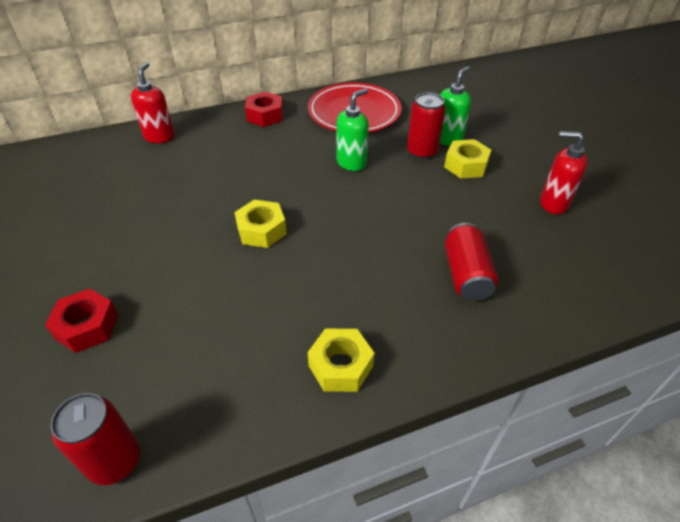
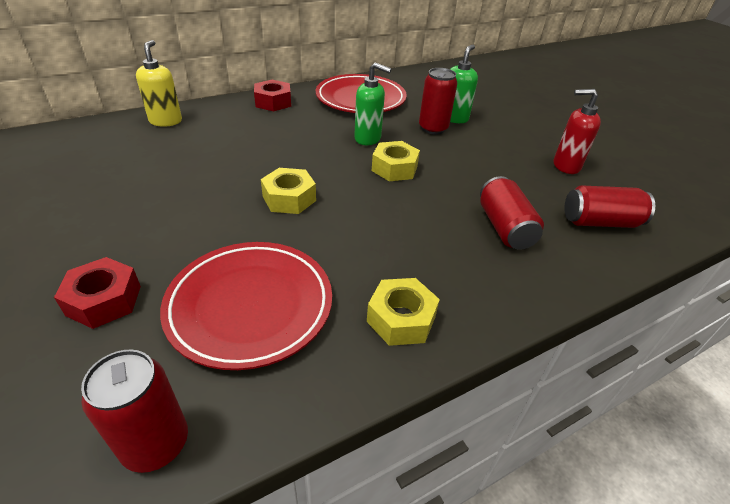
camera: 10 degrees left, 5 degrees down
red soap dispenser [131,62,175,143] -> yellow soap dispenser [136,40,182,127]
green soap dispenser [337,88,369,171] -> green soap dispenser turned 75 degrees clockwise [354,62,392,145]
yellow nut [444,139,491,178] -> yellow nut moved to [372,141,420,181]
none -> red plate [160,242,332,370]
none -> red can [564,185,655,228]

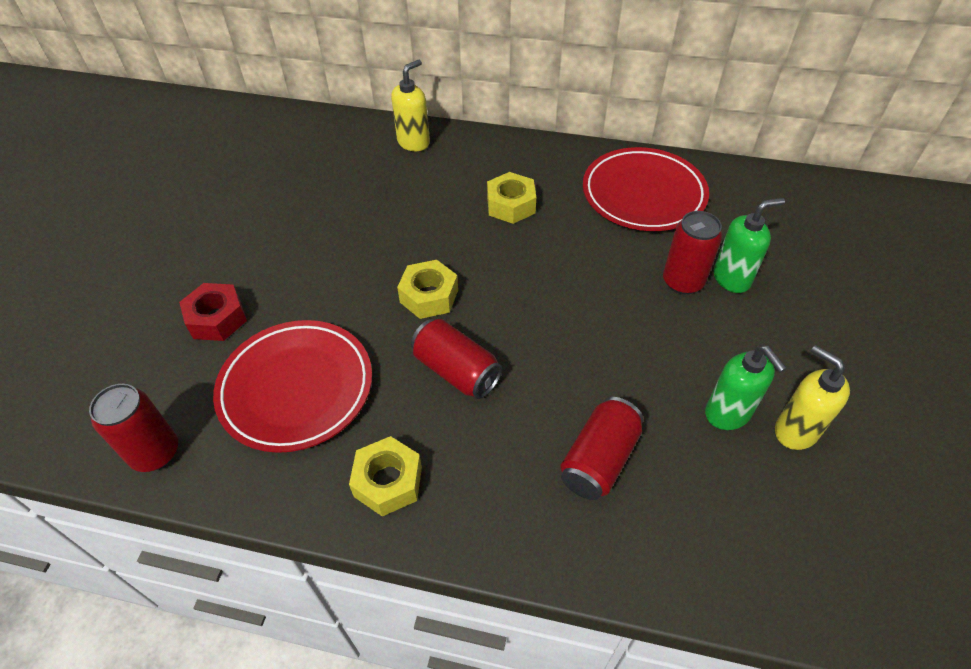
camera: 45 degrees right, 10 degrees up
red nut [254,80,291,111] -> none
green soap dispenser [354,62,392,145] -> green soap dispenser moved to [705,345,787,430]
yellow nut [372,141,420,181] -> yellow nut moved to [487,172,536,224]
red soap dispenser [554,89,601,174] -> yellow soap dispenser [775,345,850,450]
red can [564,185,655,228] -> red can moved to [411,319,502,399]

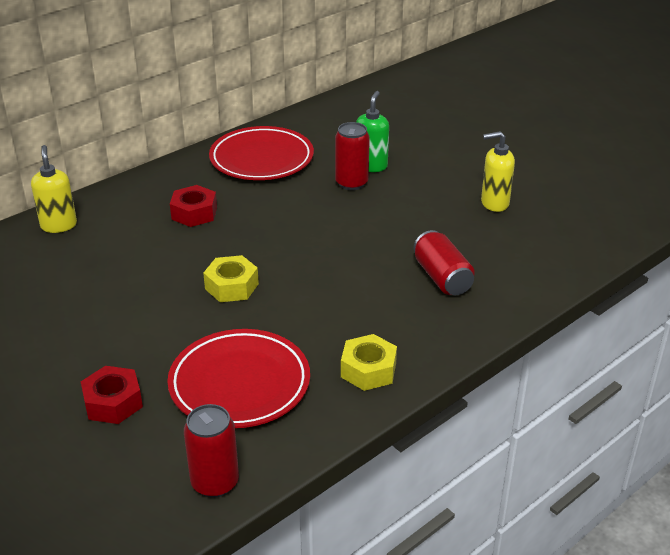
camera: 55 degrees left, 15 degrees down
red can [411,319,502,399] -> none
yellow nut [487,172,536,224] -> red nut [170,185,217,227]
green soap dispenser [705,345,787,430] -> none

